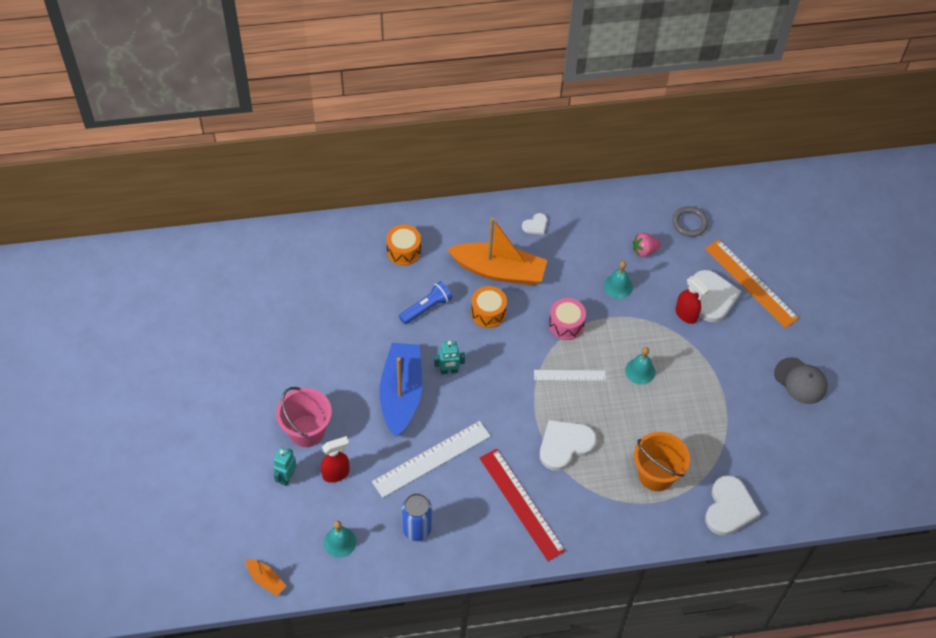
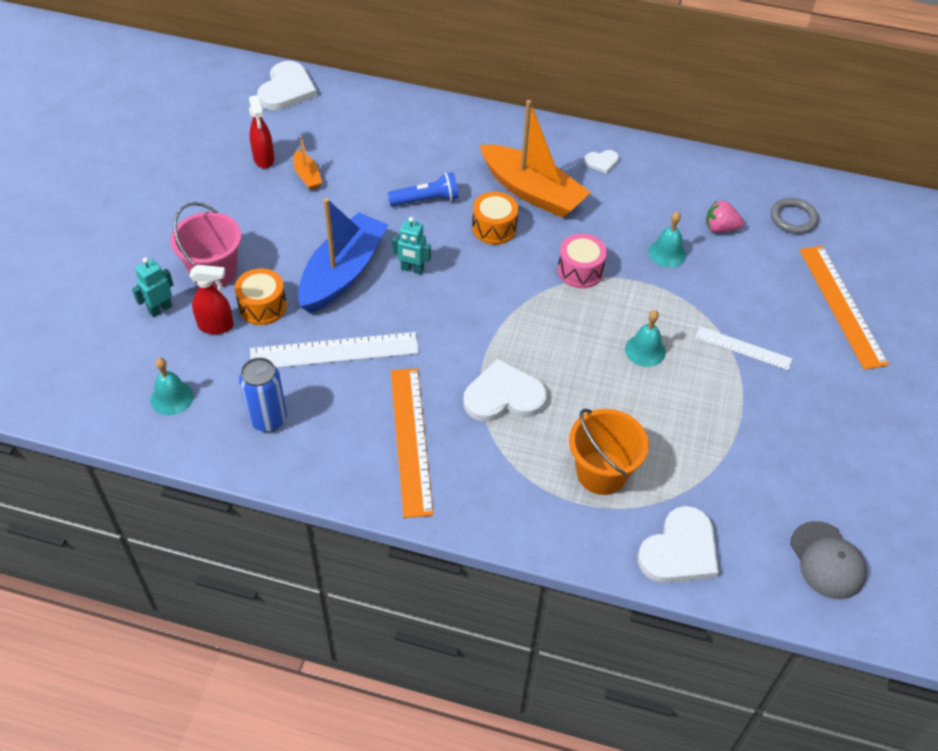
camera: 25 degrees right, 5 degrees down
orange boat [246,559,286,596] -> orange boat moved to [293,136,322,190]
orange drum [386,225,421,266] -> orange drum moved to [234,268,287,325]
red ruler [479,449,566,561] -> orange ruler [391,368,433,518]
white ruler [534,370,606,381] -> white ruler moved to [696,327,792,370]
red spray bottle [675,276,709,324] -> red spray bottle moved to [249,95,274,168]
white heart [694,270,741,322] -> white heart moved to [257,61,317,110]
grey cap [774,357,828,404] -> grey cap moved to [790,521,867,599]

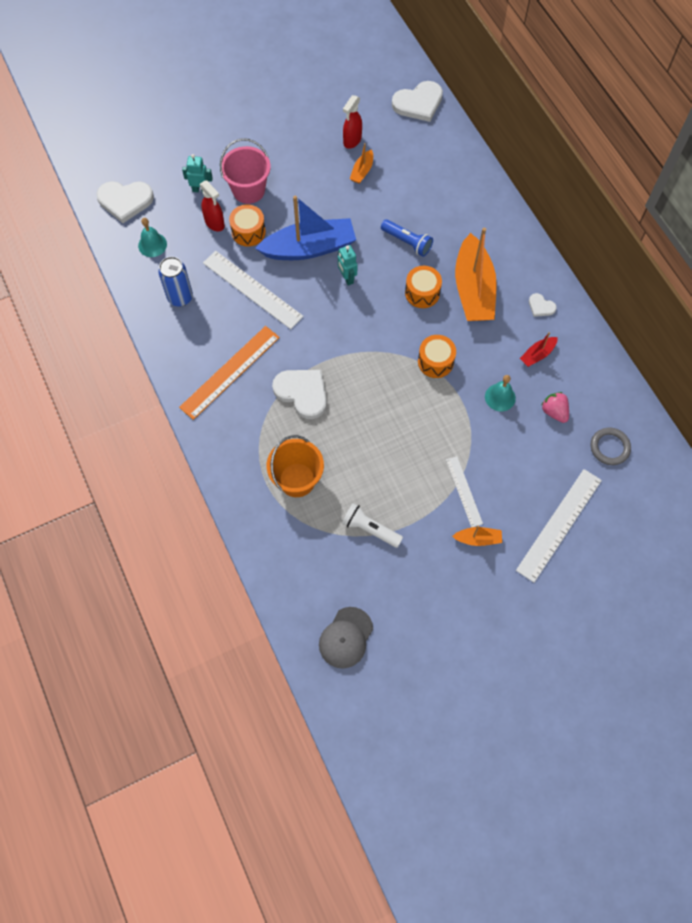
camera: 50 degrees right, 15 degrees up
pink drum [558,234,607,288] -> orange drum [418,335,456,378]
turquoise bell [625,310,666,367] -> none
white heart [638,506,719,583] -> white heart moved to [96,181,154,223]
orange ruler [799,246,889,370] -> white ruler [516,469,602,583]
none -> white flashlight [342,503,403,548]
none -> orange boat [452,525,502,546]
none -> red boat [520,332,558,367]

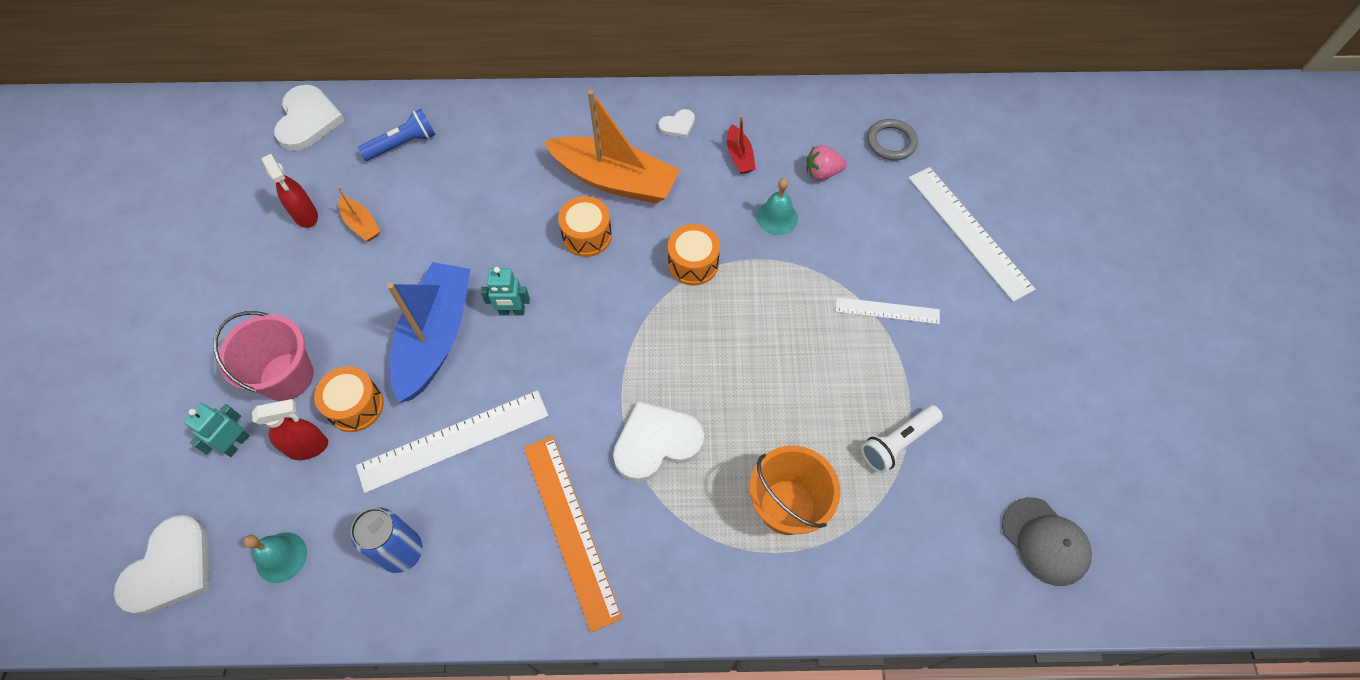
camera: 65 degrees left, 5 degrees down
blue flashlight [381,219,433,257] -> blue flashlight moved to [358,109,436,161]
orange boat [452,525,502,546] -> none

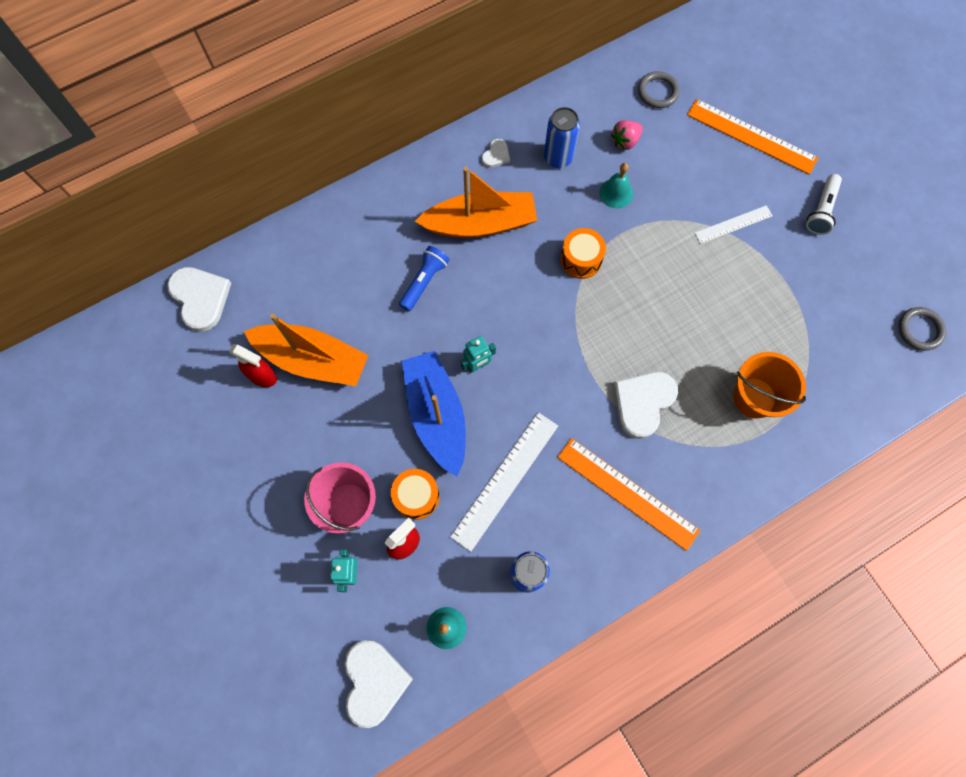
camera: 30 degrees left, 10 degrees up
orange boat [338,187,381,241] -> orange boat [244,313,369,386], size x2.26
blue flashlight [358,109,436,161] -> blue flashlight moved to [399,246,449,311]
orange drum [558,196,612,257] -> none
red boat [727,115,756,174] -> blue can [544,107,580,168]
white flashlight [861,405,943,473] -> white flashlight moved to [806,174,842,235]
white ruler [909,167,1035,302] -> orange ruler [687,99,818,175]
grey cap [1002,497,1092,586] -> grey ring [899,307,946,351]

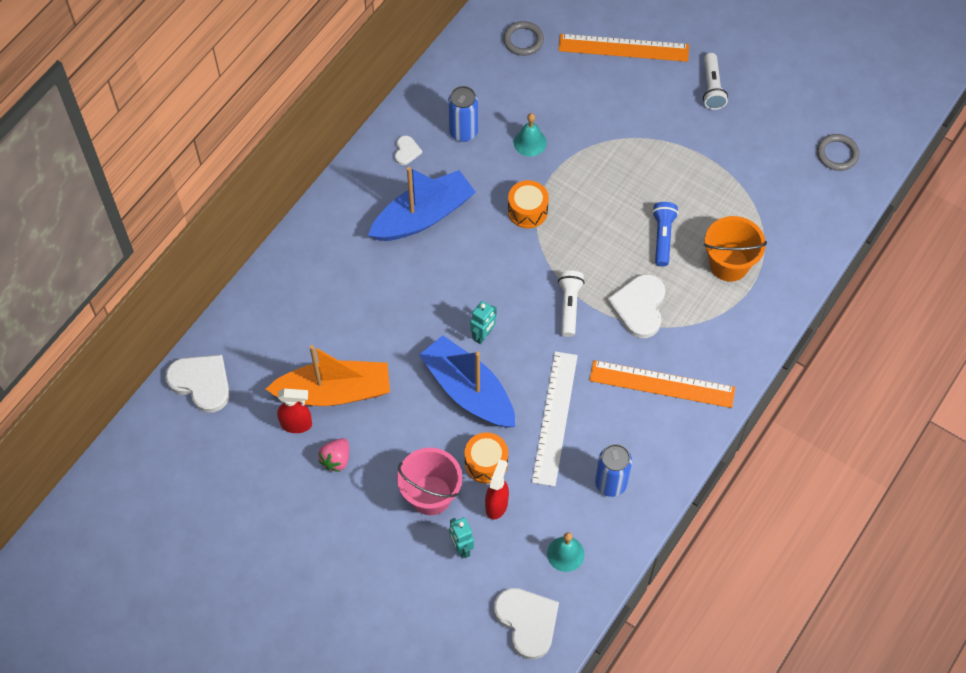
camera: 25 degrees left, 10 degrees down
blue flashlight [399,246,449,311] -> blue flashlight moved to [652,202,678,267]
orange boat [415,167,537,238] -> blue boat [368,167,476,241]
pink strawberry [611,120,643,150] -> pink strawberry moved to [318,438,349,472]
white ruler [694,205,773,244] -> none
none -> white flashlight [558,270,585,337]

